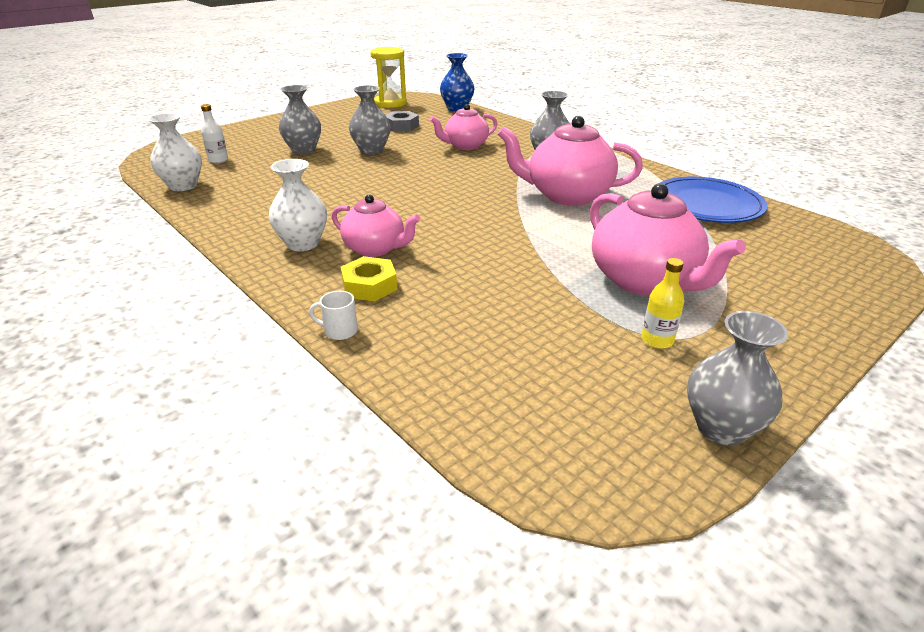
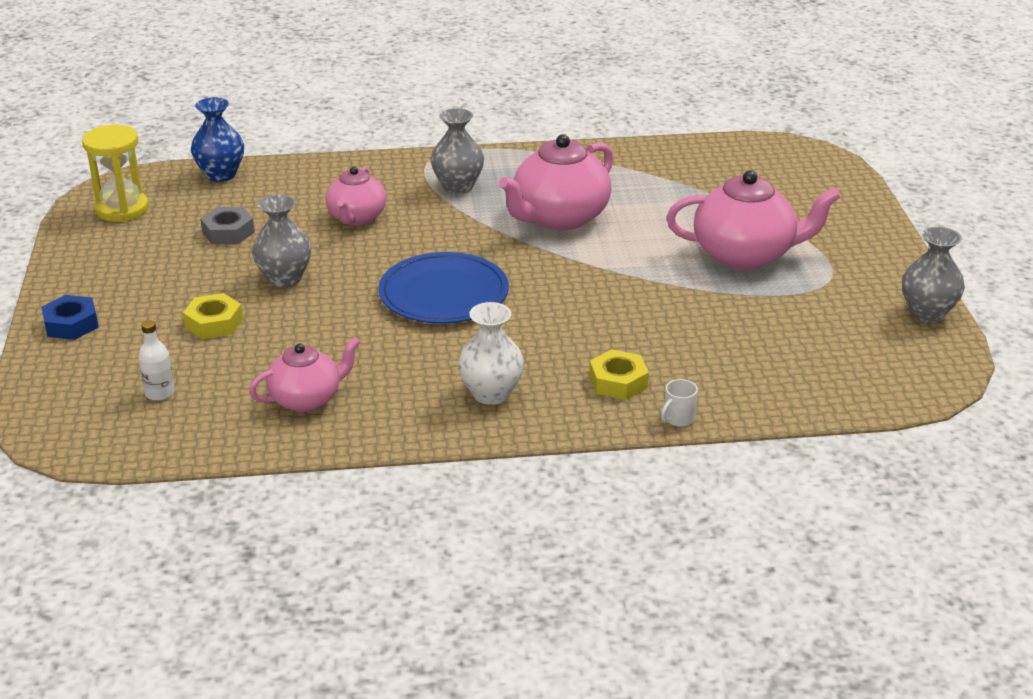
camera: 55 degrees left, 0 degrees up
white vase [148,113,202,191] -> none
grey vase [279,85,321,154] -> yellow nut [183,293,243,339]
pink teapot [332,194,420,257] -> pink teapot moved to [249,337,360,412]
yellow bottle [641,258,684,349] -> none
blue plate [660,177,767,223] -> blue plate moved to [378,252,509,324]
none -> blue nut [41,295,99,340]

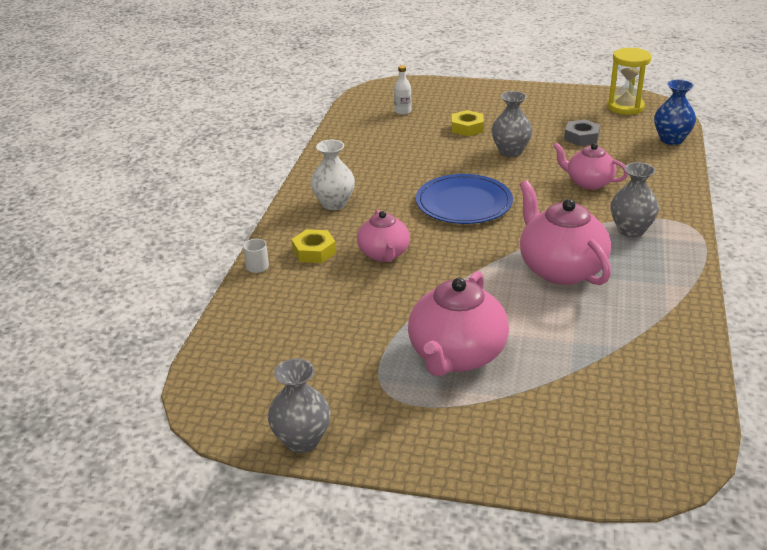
camera: 110 degrees right, 0 degrees up
blue nut [41,295,99,340] -> none
pink teapot [249,337,360,412] -> pink teapot moved to [357,209,410,262]

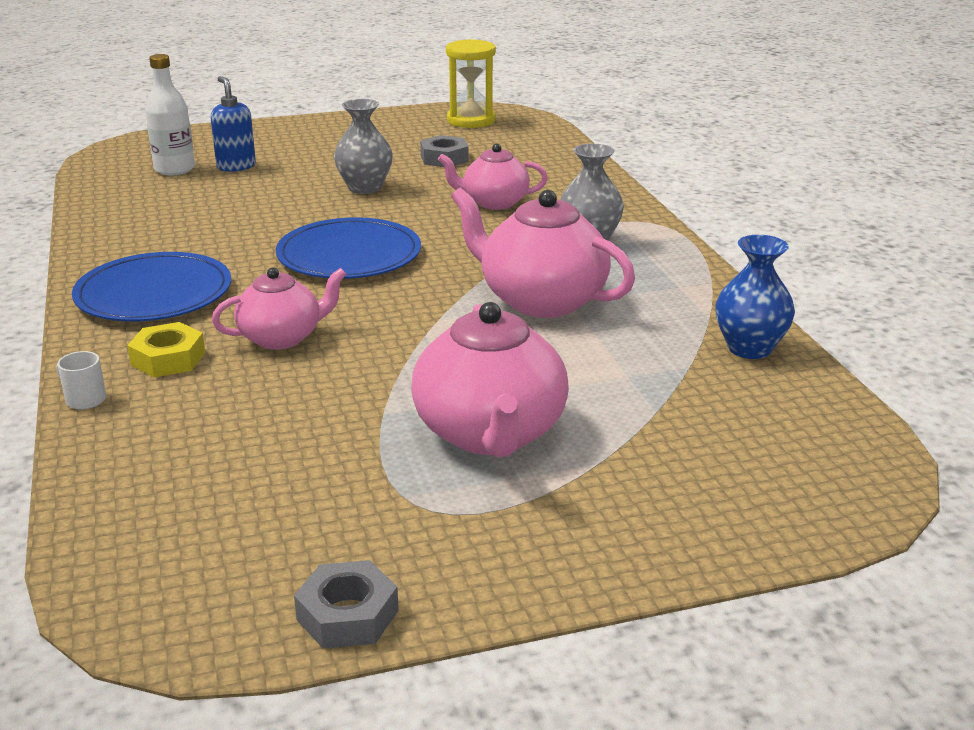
camera: 30 degrees left, 5 degrees down
grey vase [268,359,331,453] -> grey nut [294,560,399,649]
white vase [311,140,355,210] -> blue plate [72,252,231,322]
pink teapot [357,209,410,262] -> pink teapot turned 75 degrees counterclockwise [212,267,346,350]
white bottle [394,65,411,115] -> white bottle [145,54,195,175], size x1.58
yellow nut [452,110,484,136] -> none
blue vase [654,80,696,145] -> blue vase moved to [715,235,795,359]
none -> blue soap dispenser [211,76,256,172]

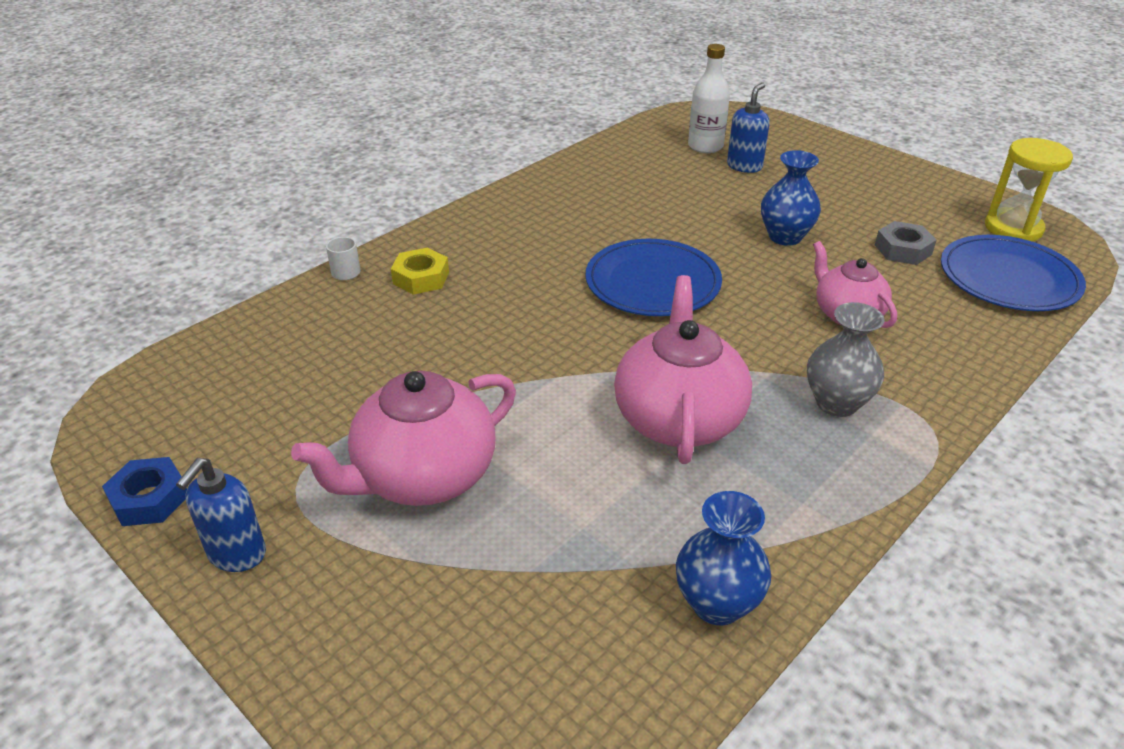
camera: 60 degrees right, 10 degrees up
blue plate [72,252,231,322] -> blue plate moved to [941,235,1086,311]
pink teapot [212,267,346,350] -> none
grey nut [294,560,399,649] -> blue nut [102,457,187,526]
grey vase [334,99,393,194] -> blue vase [761,150,821,246]
none -> blue soap dispenser [176,458,266,572]

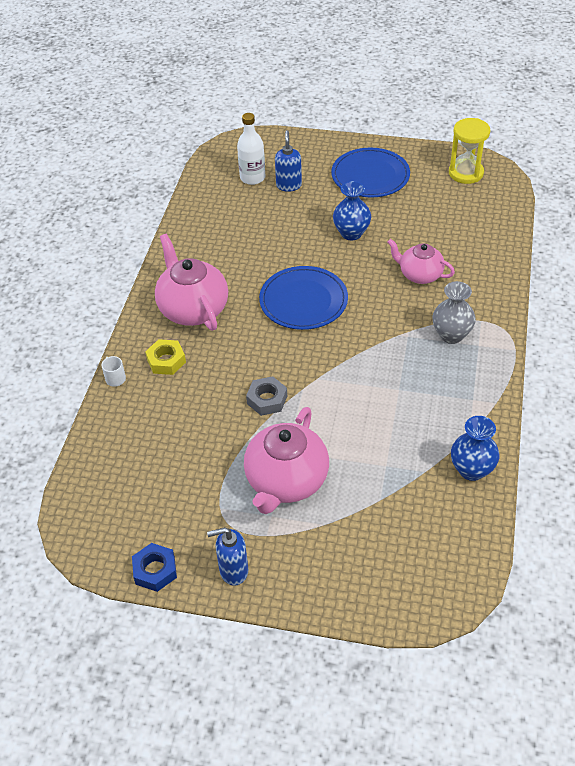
camera: 30 degrees left, 10 degrees up
blue soap dispenser [176,458,266,572] -> blue soap dispenser turned 90 degrees clockwise [207,527,248,586]
pink teapot [614,275,752,464] -> pink teapot moved to [155,234,228,331]
grey nut [875,221,936,265] -> grey nut moved to [246,376,287,416]
blue plate [941,235,1086,311] -> blue plate moved to [331,148,410,198]

